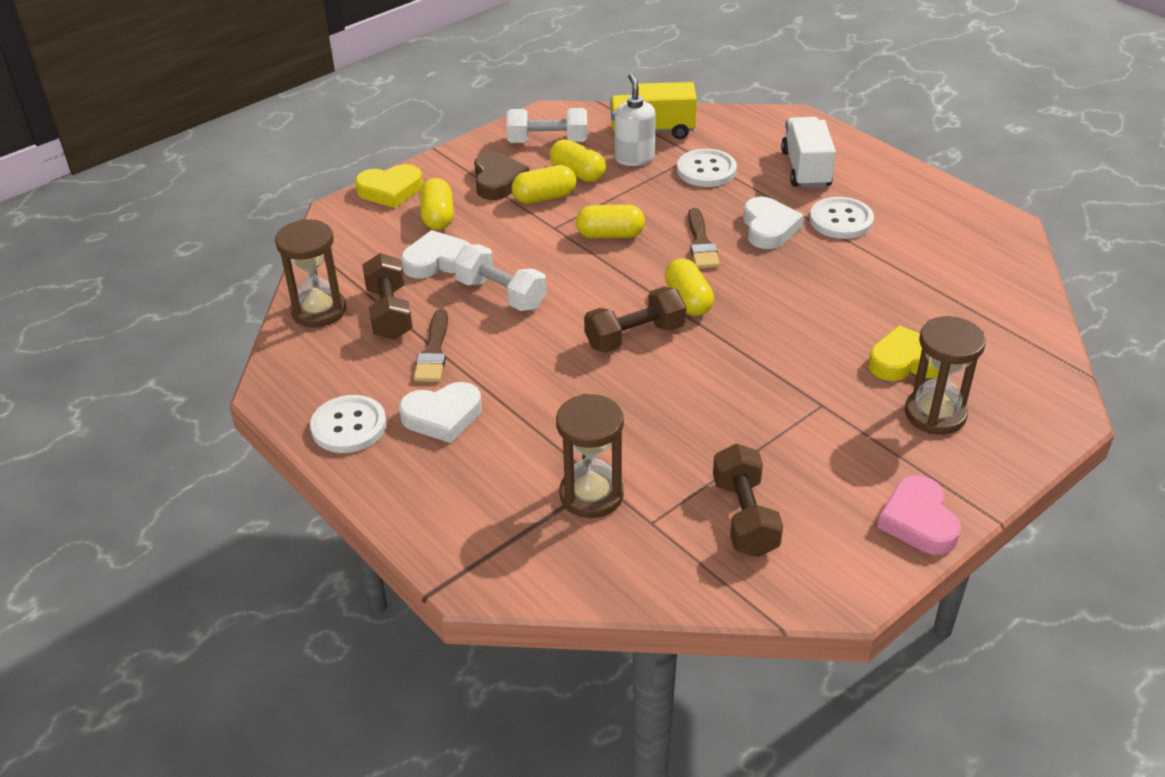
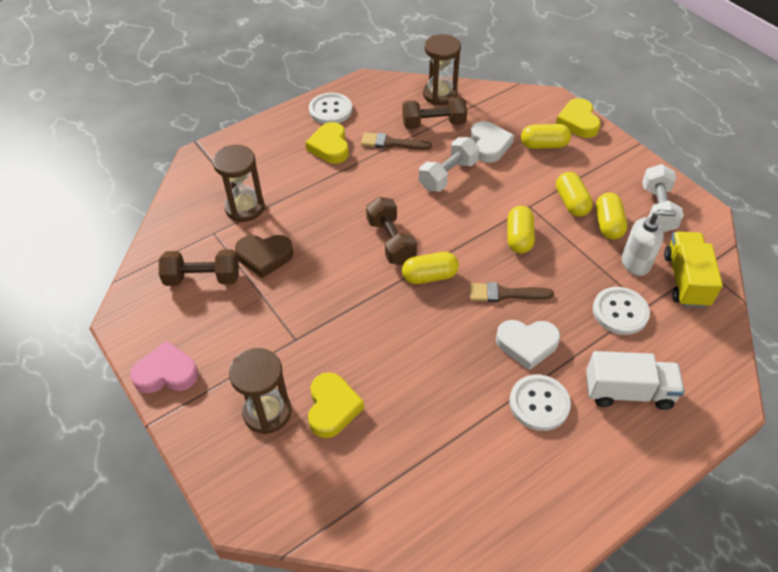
camera: 95 degrees right, 10 degrees up
white heart [399,382,482,443] -> yellow heart [305,122,349,164]
brown heart [474,152,529,200] -> brown heart moved to [235,235,294,278]
yellow capsule [549,139,606,182] -> yellow capsule turned 45 degrees counterclockwise [596,193,627,240]

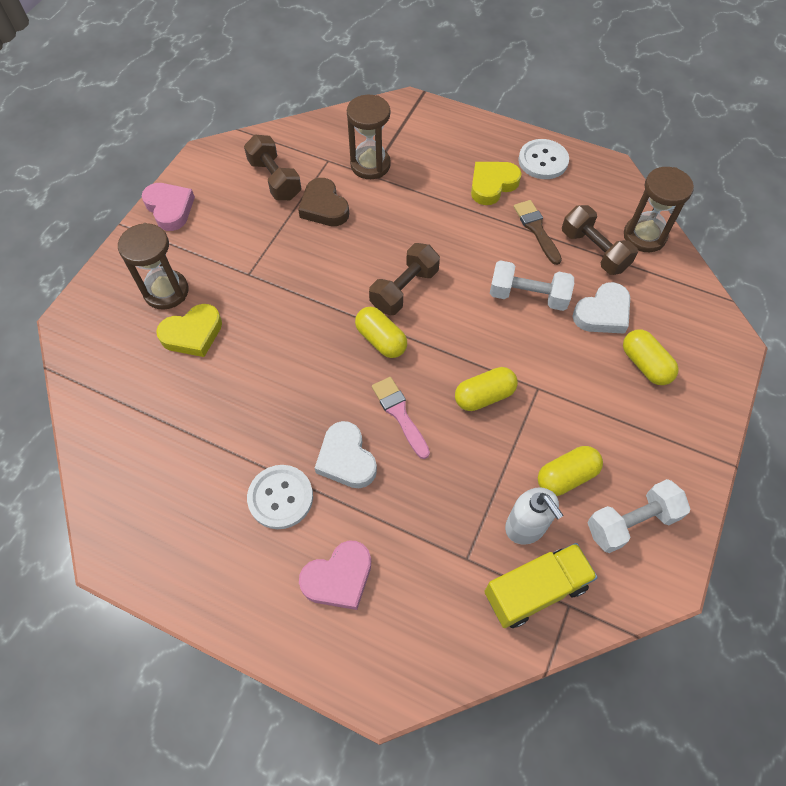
camera: 60 degrees right, 10 degrees up
brown brush [470,282,554,302] -> pink brush [372,377,430,459]
yellow heart [556,98,601,138] -> none
yellow capsule [556,172,593,217] -> none
white truck [586,351,685,410] -> pink heart [299,540,371,610]
white button [593,287,650,335] -> none

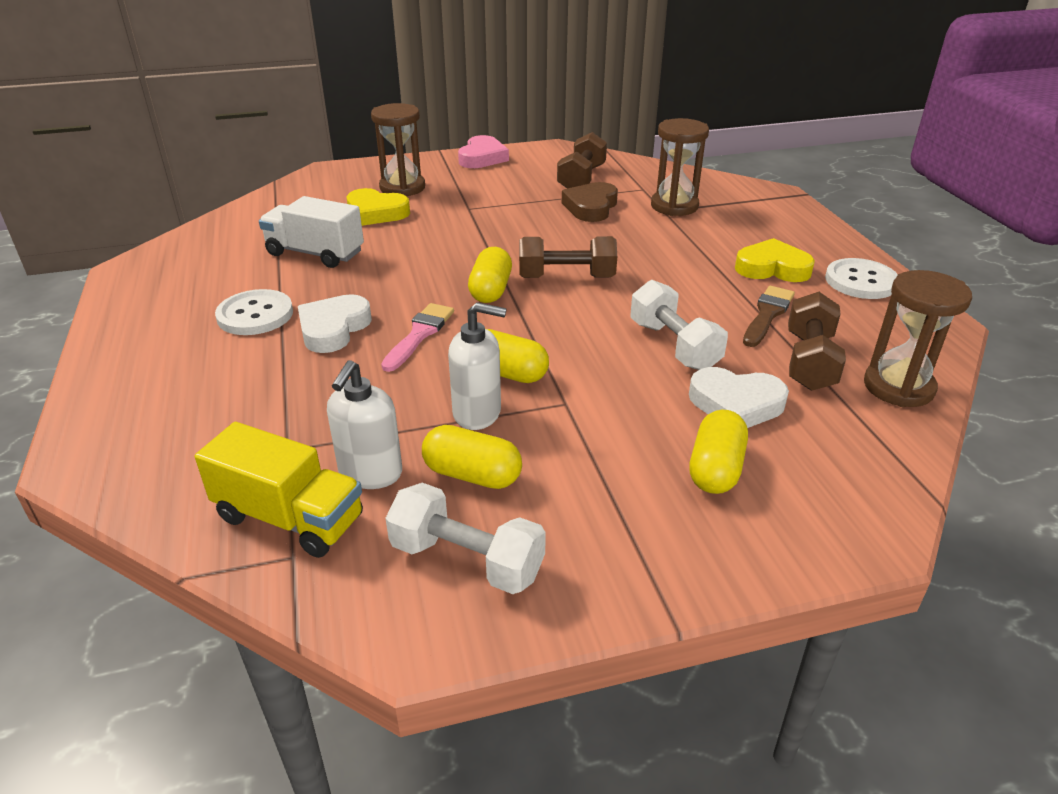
camera: 50 degrees right, 25 degrees down
pink heart [299,540,371,610] -> none
none -> white truck [259,196,364,268]
none -> white soap dispenser [448,302,507,430]

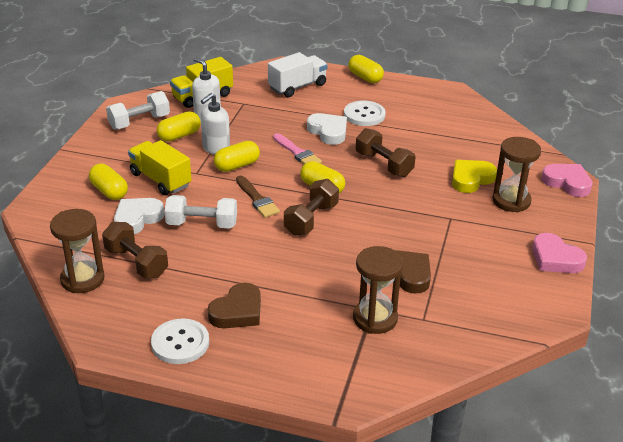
camera: 120 degrees right, 0 degrees up
white truck [259,196,364,268] -> white truck moved to [268,52,328,97]
brown dumbbell [557,132,607,189] -> brown dumbbell moved to [356,128,415,177]
yellow heart [735,238,815,282] -> brown heart [208,283,261,328]
brown brush [743,286,795,347] -> brown brush moved to [236,176,280,218]
none -> yellow truck [128,140,191,195]
none -> yellow capsule [348,55,384,83]
none -> pink heart [541,164,593,197]

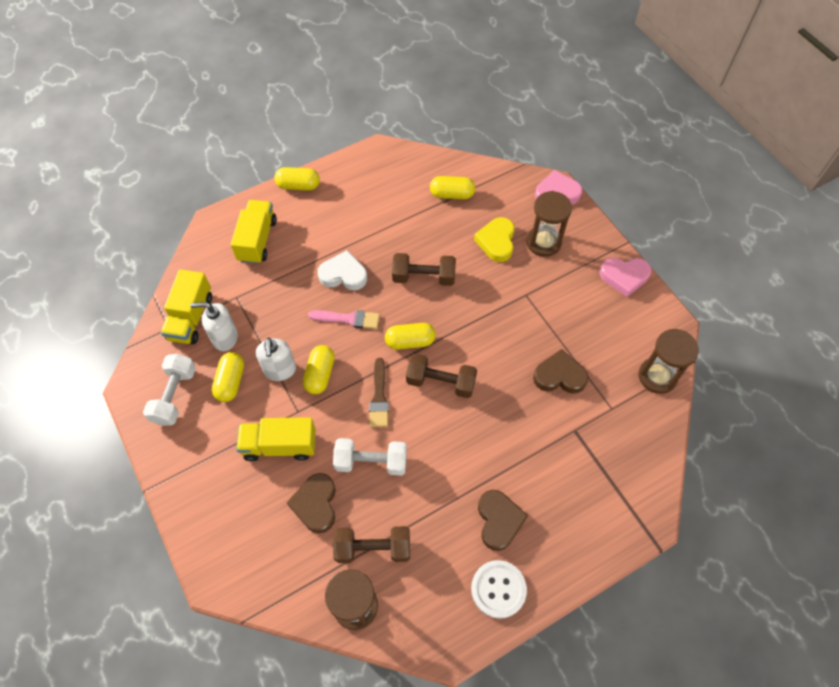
camera: 45 degrees left, 25 degrees up
yellow capsule [89,164,128,200] -> yellow capsule moved to [430,176,475,199]
white heart [114,198,164,234] -> brown heart [286,473,336,533]
white dumbbell [164,195,237,228] -> white dumbbell turned 45 degrees clockwise [333,438,407,476]
brown brush [236,176,280,218] -> brown brush turned 75 degrees clockwise [369,358,389,427]
white truck [268,52,328,97] -> yellow truck [231,200,277,264]
brown dumbbell [284,179,339,236] -> brown dumbbell turned 60 degrees counterclockwise [406,353,477,398]
white button [344,101,386,126] -> none
brown hourglass [353,246,403,334] -> brown hourglass moved to [638,329,699,394]

